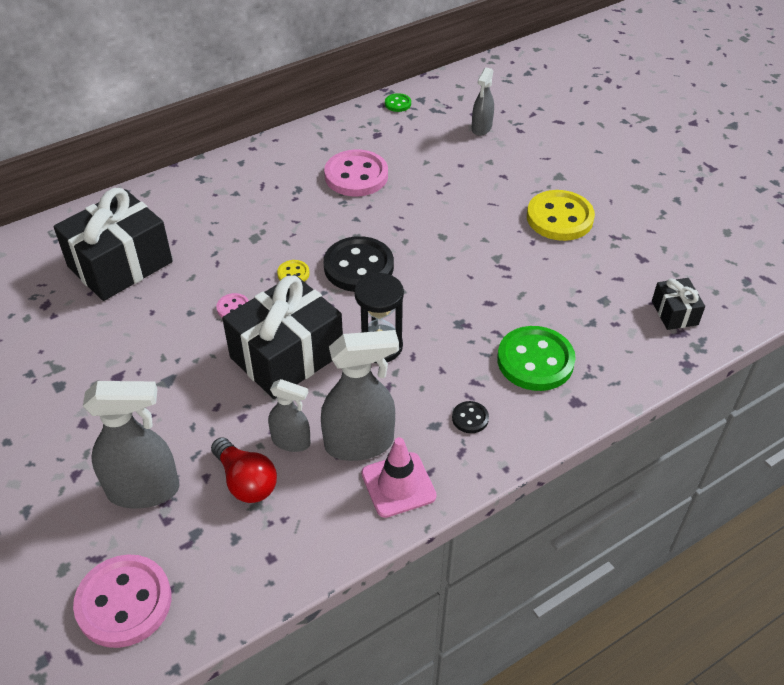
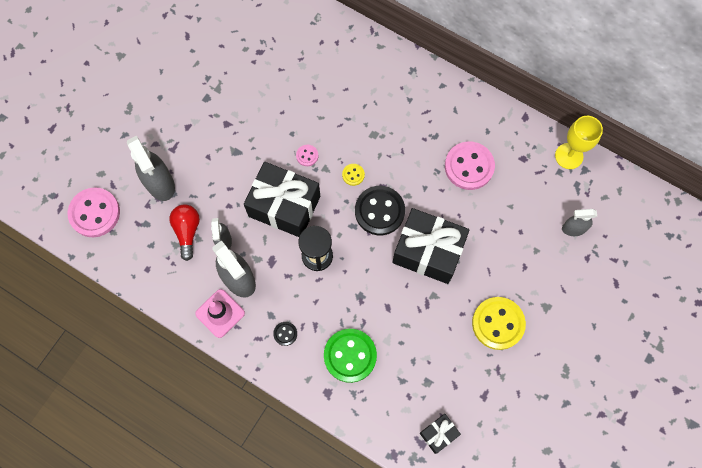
camera: 65 degrees right, 25 degrees up
black gift [53,188,173,301] -> black gift moved to [393,208,470,284]
red light bulb [211,437,277,503] -> red light bulb turned 150 degrees clockwise [169,205,200,261]
green button [385,93,411,112] -> yellow goblet [555,116,603,169]

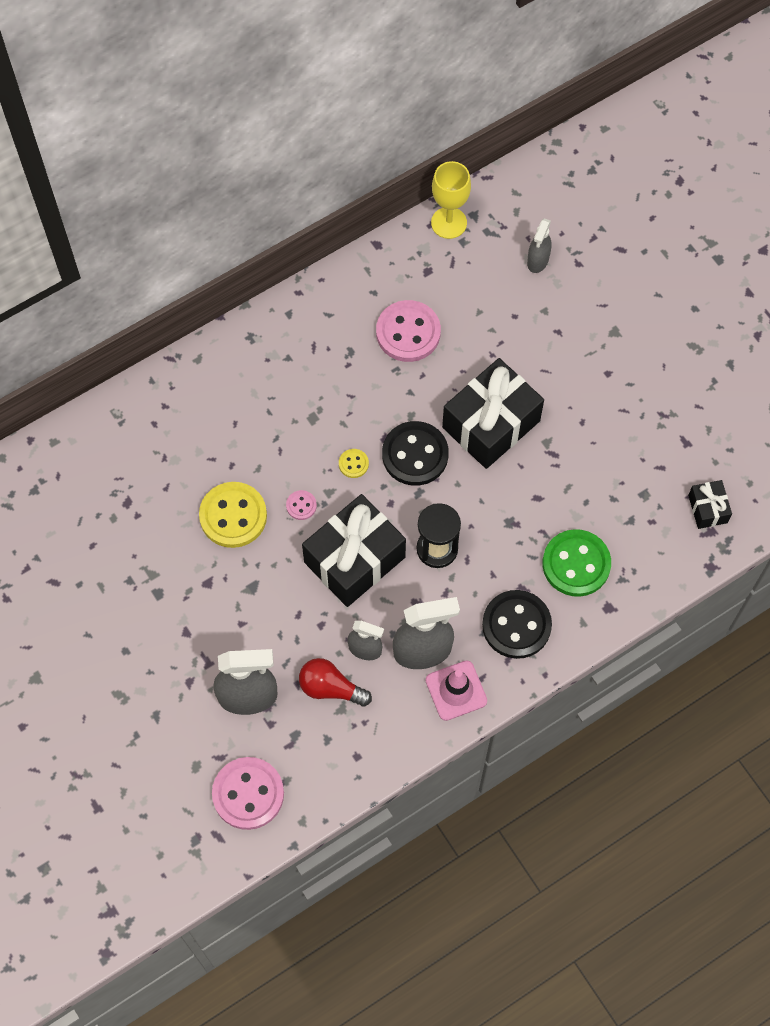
camera: 65 degrees left, 5 degrees down
black button [273,322,297,346] -> black button [482,590,552,659], size x2.20
yellow button [472,297,526,350] -> yellow button moved to [199,482,267,548]

